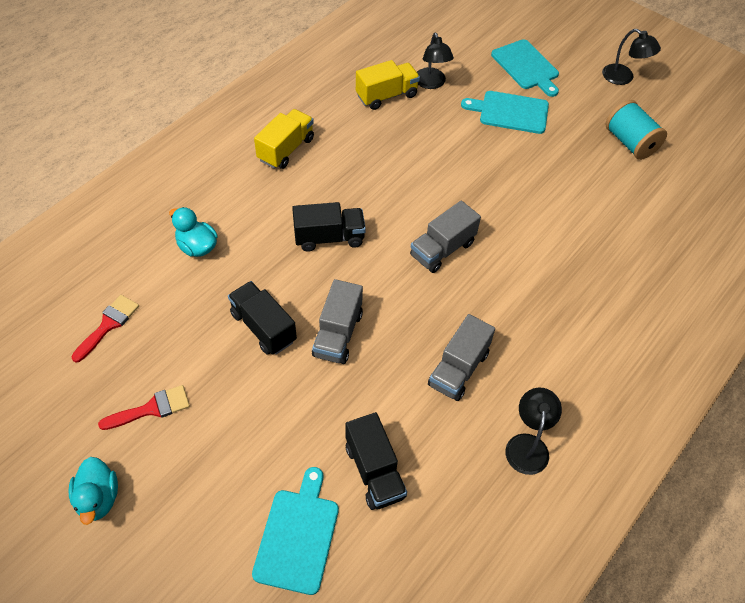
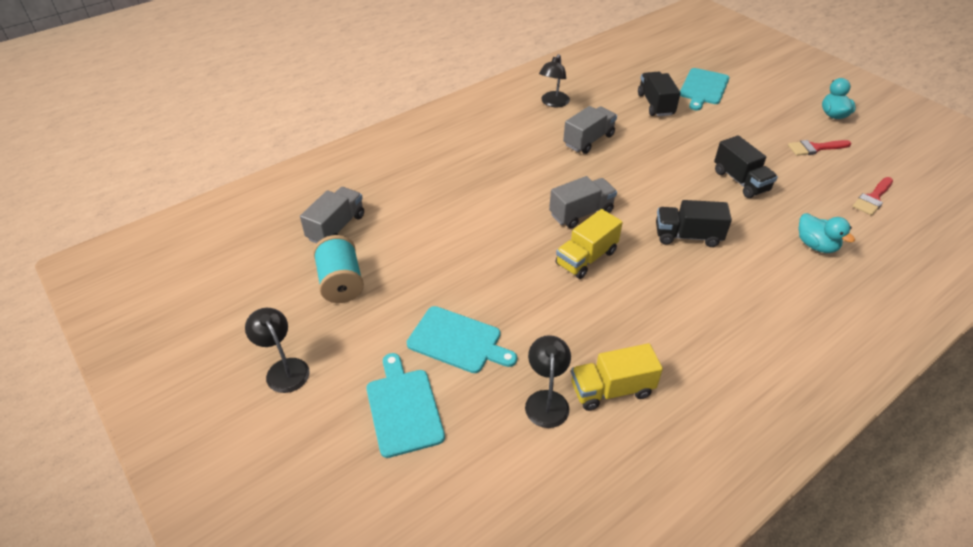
camera: 165 degrees left, 10 degrees down
yellow truck [254,109,314,169] -> yellow truck moved to [556,209,623,279]
grey truck [312,279,363,364] -> grey truck moved to [300,187,364,244]

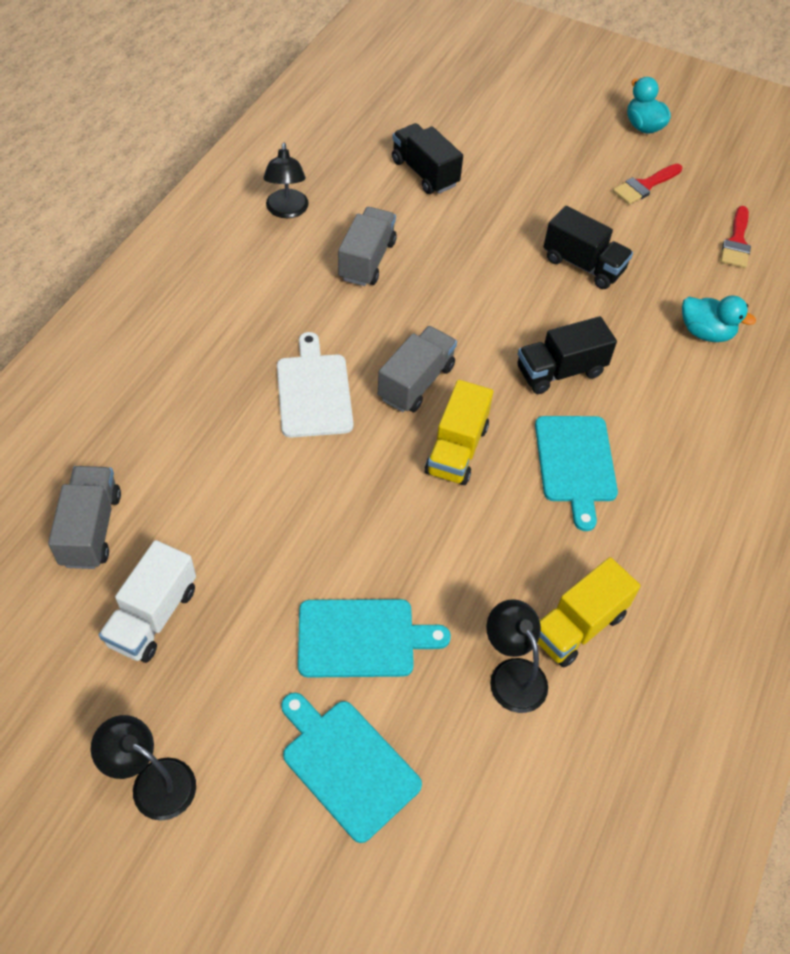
camera: 30 degrees left, 10 degrees up
turquoise spool [313,235,364,303] -> white truck [99,540,196,663]
turquoise cutting board [680,68,729,111] -> turquoise cutting board moved to [535,416,618,531]
none -> white cutting board [277,332,353,438]

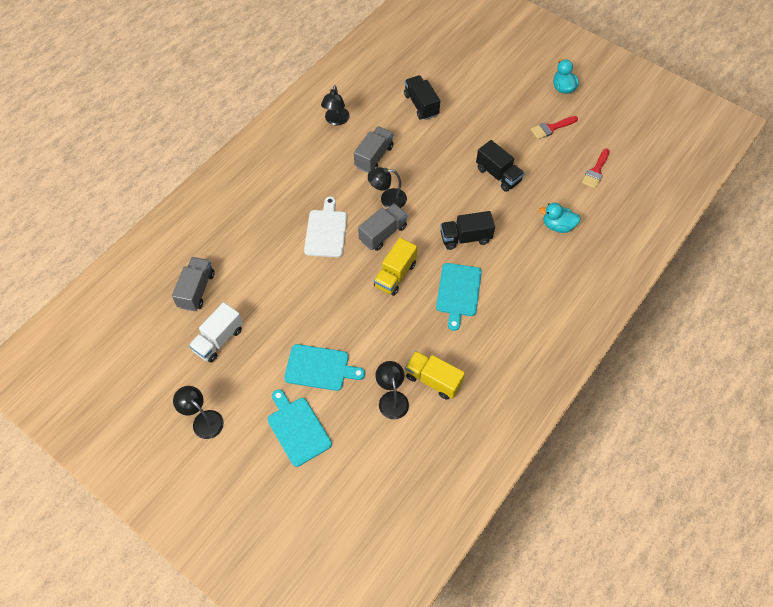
camera: 15 degrees right, 5 degrees up
yellow truck [537,557,641,668] -> yellow truck turned 60 degrees clockwise [405,351,465,400]
turquoise duck [682,296,756,342] -> turquoise duck turned 150 degrees clockwise [539,203,581,233]
none -> black lamp [368,167,407,208]

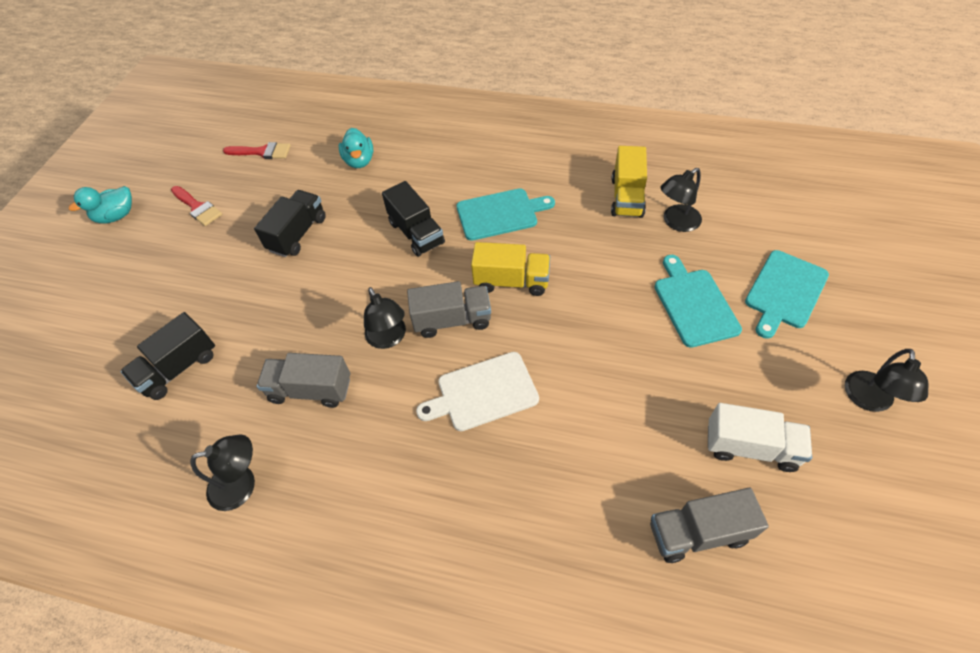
camera: 110 degrees left, 5 degrees down
grey truck [358,203,408,251] -> grey truck turned 150 degrees clockwise [407,281,491,338]

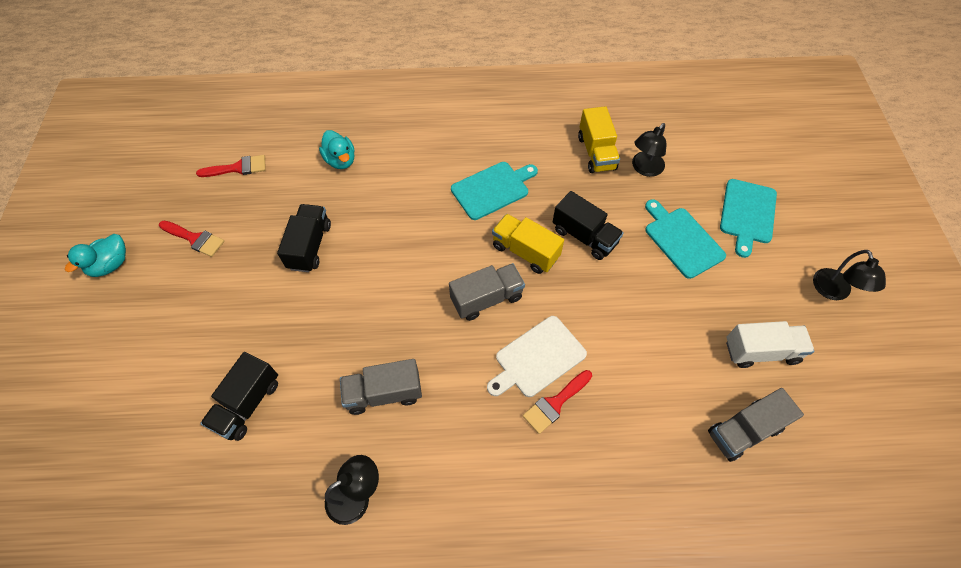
camera: 20 degrees left, 5 degrees up
black lamp [364,287,406,349] -> none
black truck [382,181,445,257] -> black truck moved to [553,191,624,260]
yellow truck [471,242,550,296] -> yellow truck turned 135 degrees counterclockwise [492,214,564,274]
none -> red brush [523,370,592,434]

